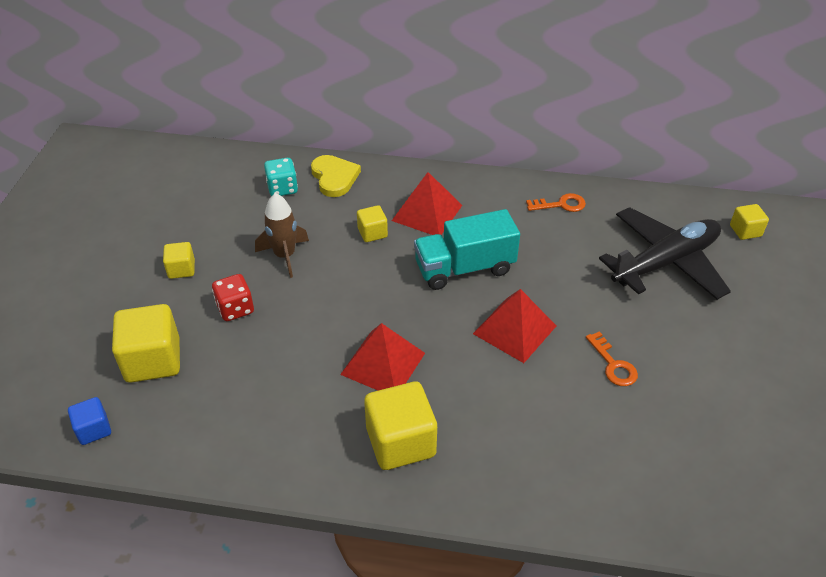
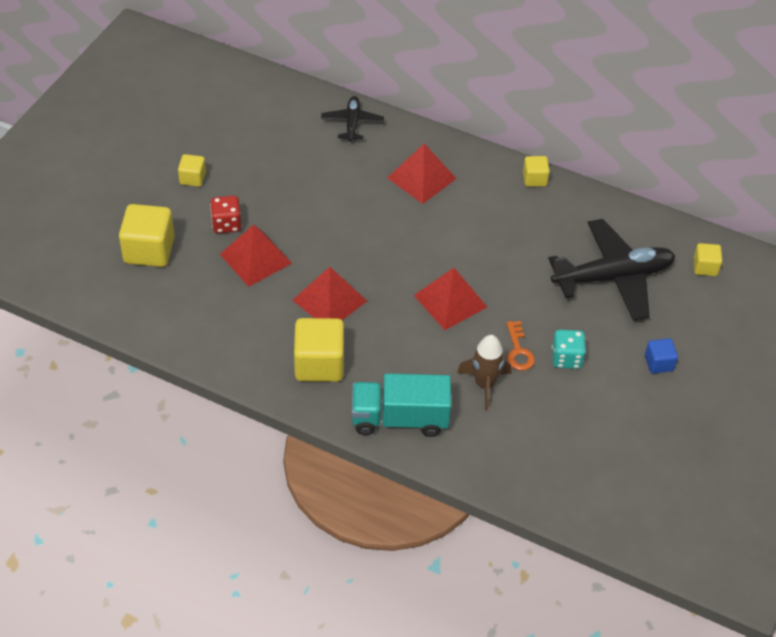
camera: 15 degrees right, 5 degrees up
blue cube [68,397,111,445] -> blue cube moved to [645,338,678,373]
brown rocket [255,193,309,278] -> brown rocket moved to [457,335,511,411]
turquoise dice [264,158,298,196] -> turquoise dice moved to [552,330,586,369]
yellow heart [311,155,361,197] -> black plane [321,96,384,142]
yellow cube [357,205,388,242] -> yellow cube moved to [523,156,550,187]
turquoise truck [414,209,520,290] -> turquoise truck moved to [352,373,451,437]
orange key [526,193,586,212] -> none
none -> red pyramid [220,224,292,287]

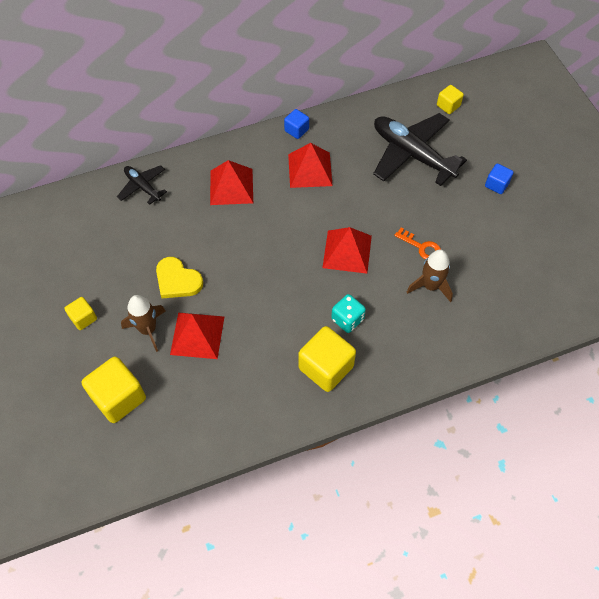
camera: 45 degrees left, 10 degrees up
red dice [210,196,241,233] -> brown rocket [121,295,165,352]
red pyramid [292,267,367,320] -> red pyramid moved to [288,143,333,188]
turquoise truck [352,373,451,437] -> none
yellow cube [523,156,550,187] -> blue cube [284,109,309,139]
black plane [548,219,675,321] -> black plane turned 75 degrees counterclockwise [373,113,467,186]
turquoise dice [552,330,586,369] -> turquoise dice moved to [331,294,366,333]
none -> yellow heart [156,257,203,298]

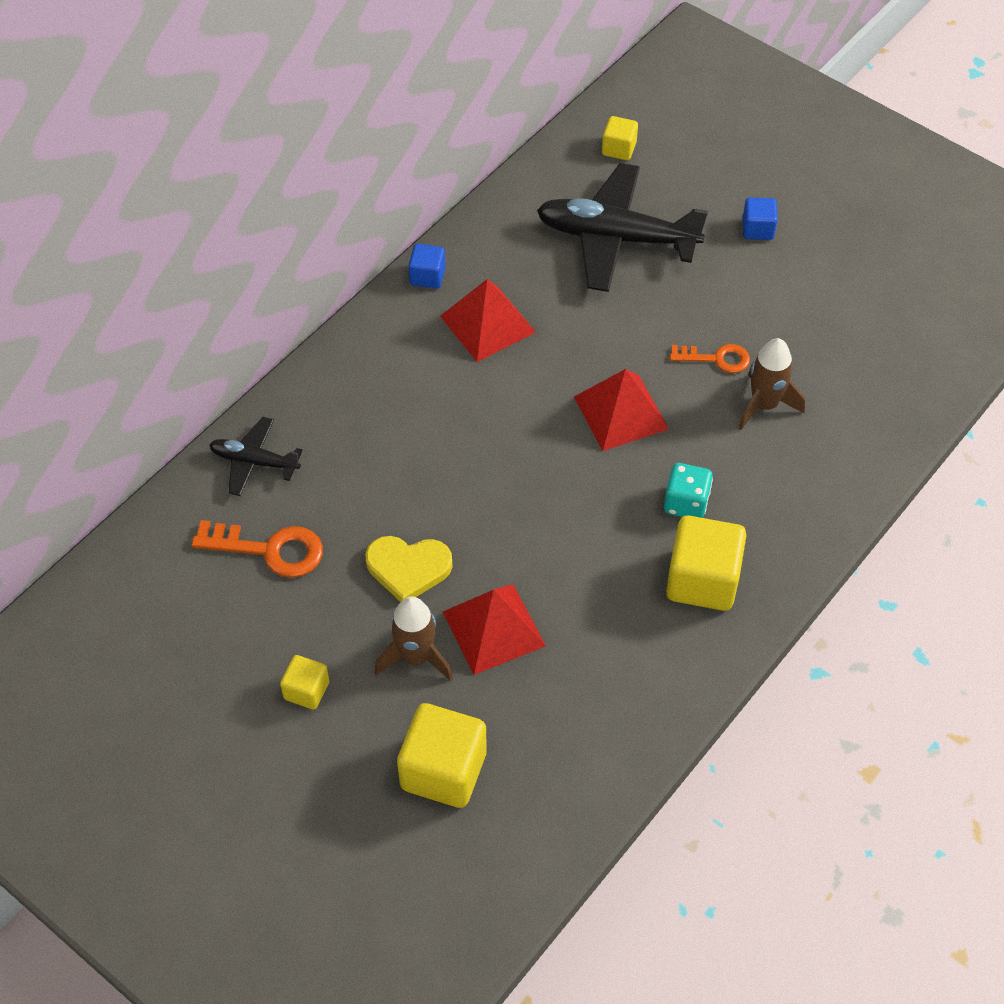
camera: 30 degrees left, 5 degrees down
red pyramid [210,160,253,205] -> none
none -> orange key [191,520,323,578]

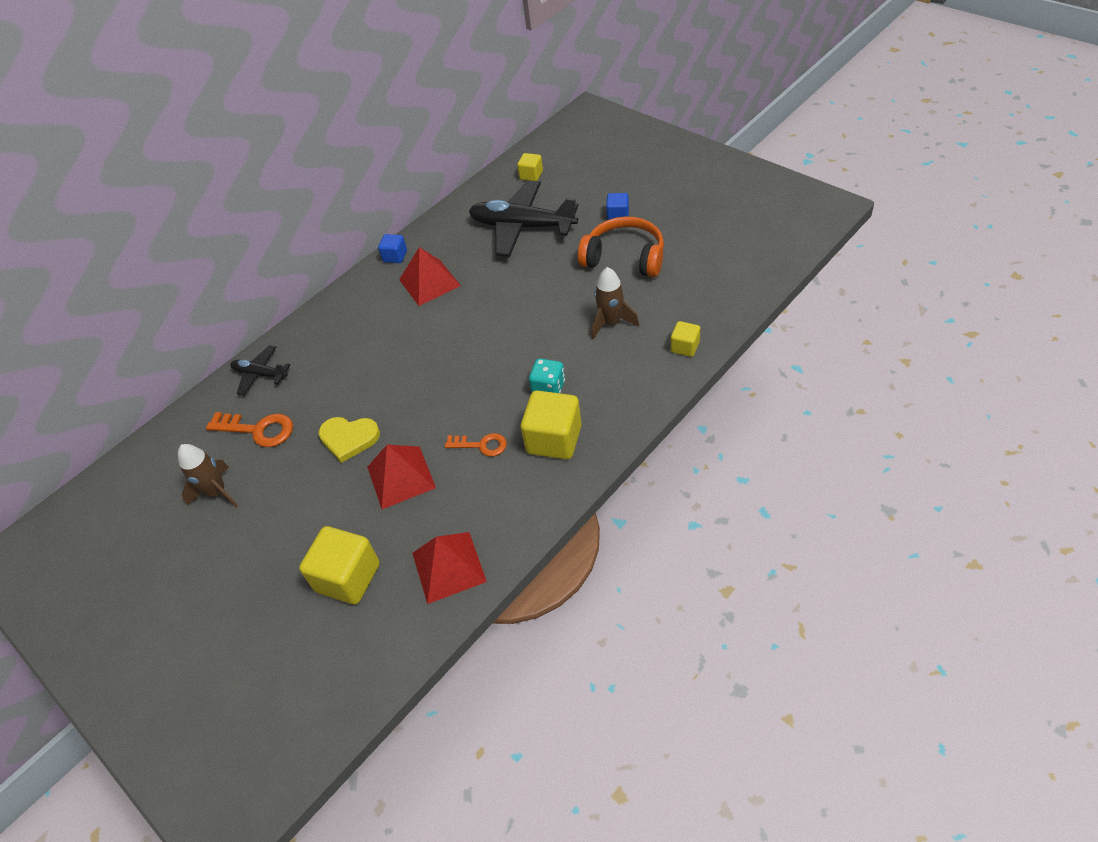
camera: 10 degrees right, 5 degrees down
yellow cube [280,655,329,709] -> yellow cube moved to [671,321,700,357]
brown rocket [374,596,453,681] -> brown rocket moved to [178,444,238,508]
red pyramid [574,369,669,451] -> red pyramid moved to [412,532,487,604]
orange key [670,344,750,373] -> orange key moved to [445,433,507,456]
none -> orange headphones [578,216,664,277]

